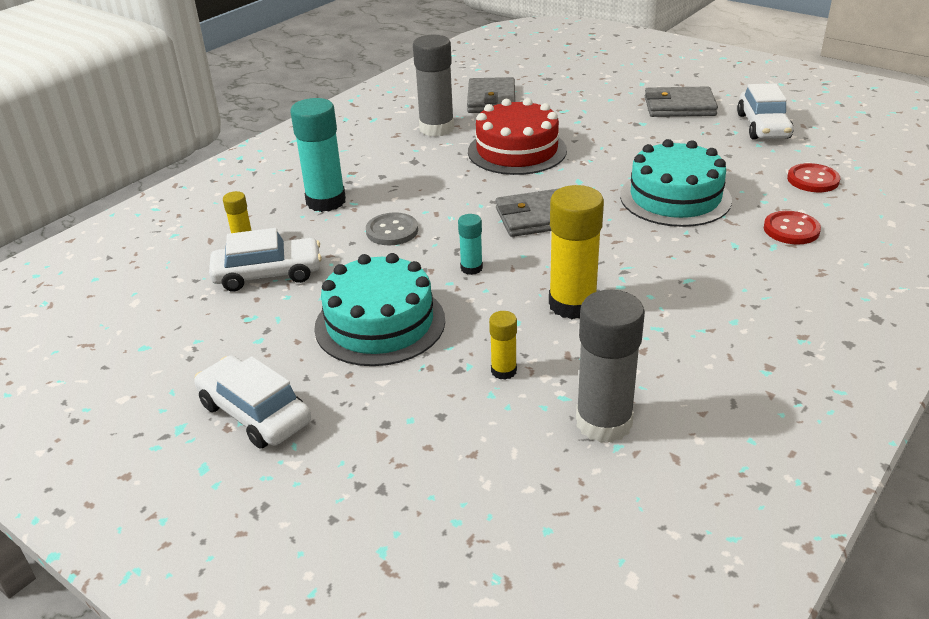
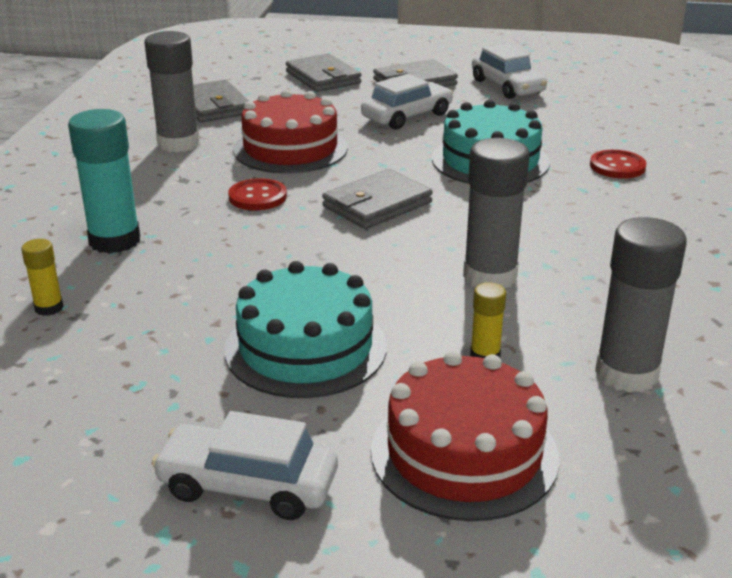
camera: 30 degrees left, 5 degrees down
white car [209,228,322,292] -> white car moved to [361,74,453,130]
grey button [366,213,418,245] -> none
turquoise glue stick [458,214,483,275] -> none
yellow glue stick [549,185,604,319] -> grey glue stick [463,138,530,288]
red button [787,163,840,192] -> red button moved to [228,178,287,210]
none -> grey wallet [286,54,361,92]
none -> red cake [371,351,559,521]

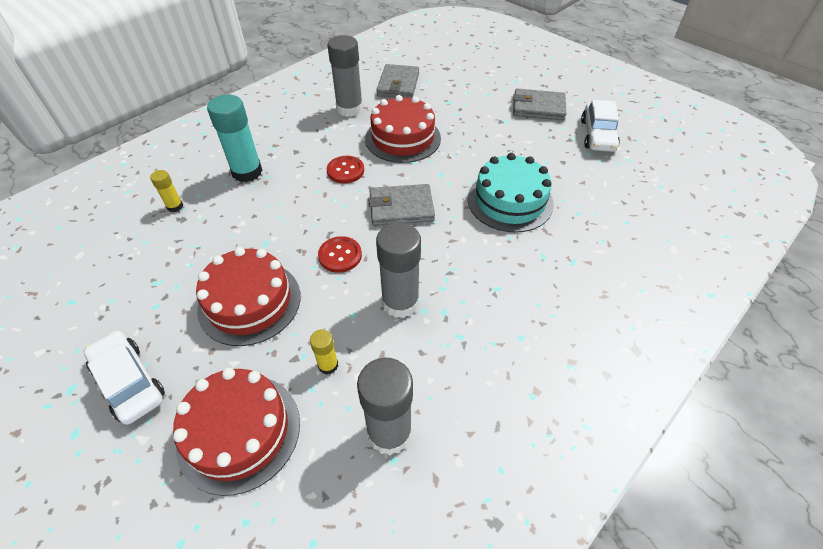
camera: 35 degrees right, 20 degrees up
turquoise cake [224,261,387,398] -> red cake [196,247,301,346]
grey wallet [286,54,361,92] -> none
white car [361,74,453,130] -> none
red button [590,150,646,179] -> red button moved to [318,236,362,273]

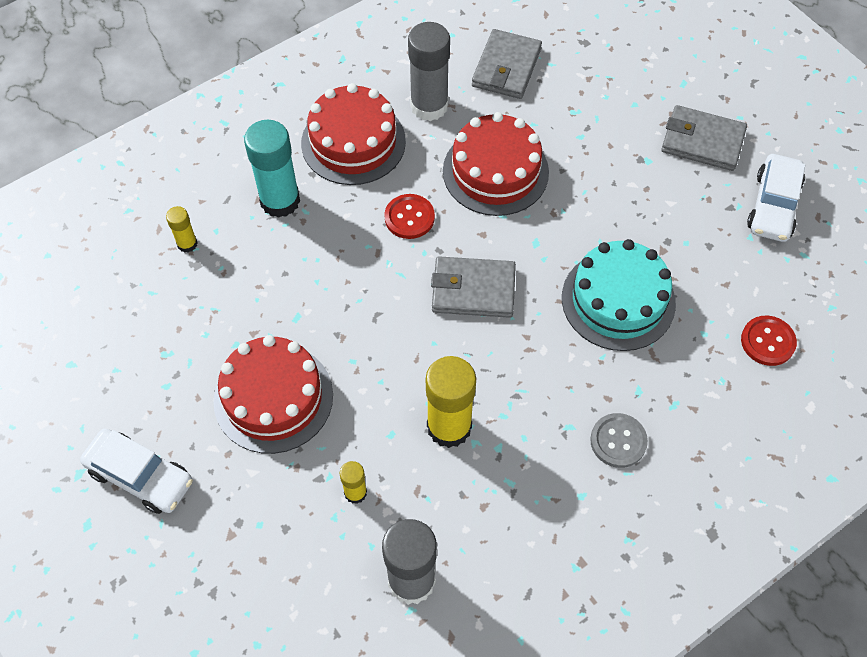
camera: 10 degrees right, 10 degrees up
white car [84,330,165,425] -> white car turned 150 degrees clockwise [80,429,193,514]
red cake [173,368,300,496] -> red cake moved to [301,83,406,185]
red button [318,236,362,273] -> red button moved to [741,316,797,366]
grey glue stick [376,222,421,318] -> yellow glue stick [426,356,476,448]
none -> grey button [590,413,648,468]

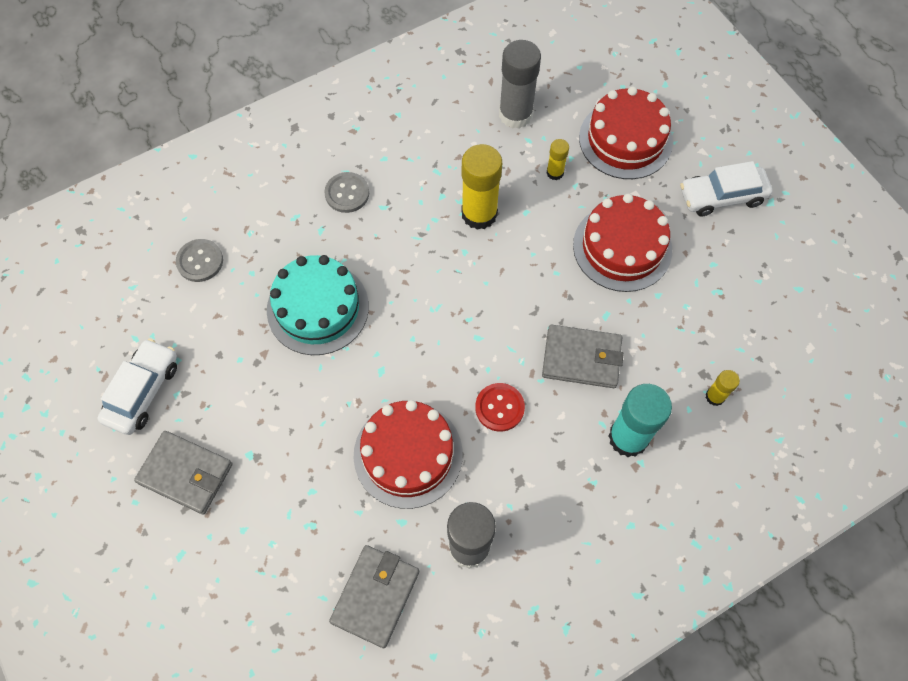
camera: 175 degrees left, 5 degrees up
white car [80,429,193,514] -> white car turned 45 degrees counterclockwise [680,161,773,217]
red cake [301,83,406,185] -> red cake moved to [579,86,673,179]
grey wallet [431,256,516,318] -> grey wallet moved to [542,324,624,388]
red button [741,316,797,366] -> grey button [176,239,223,282]

